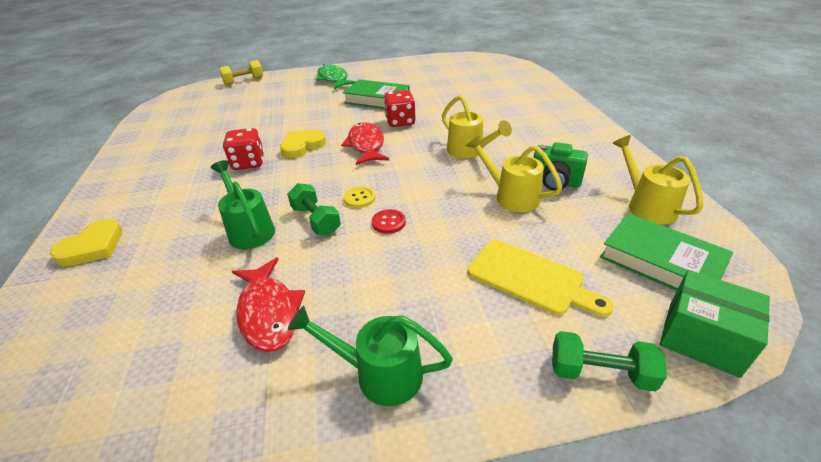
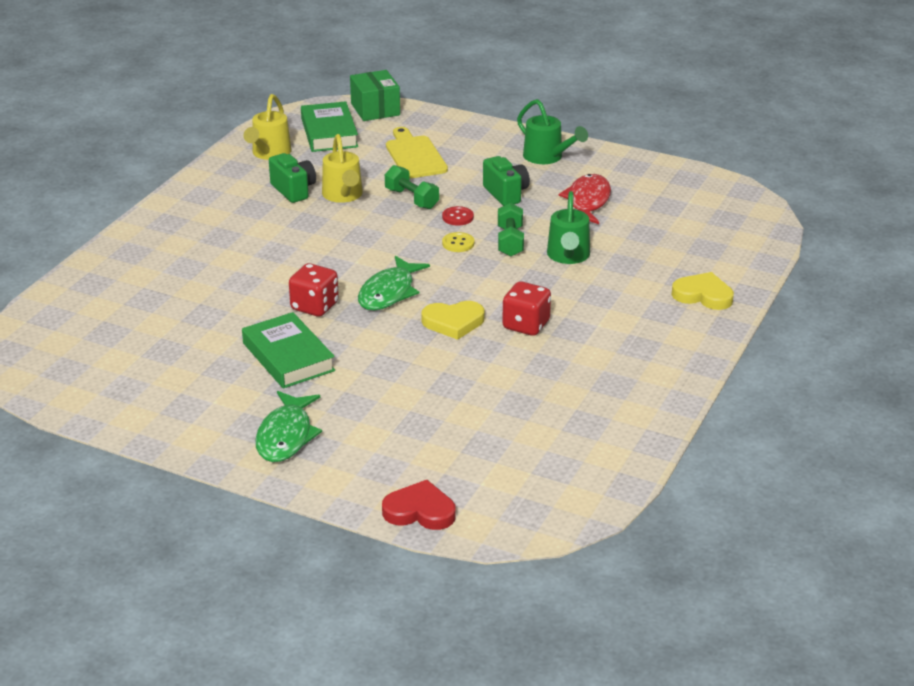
camera: 145 degrees left, 5 degrees down
yellow heart [50,219,122,267] -> yellow heart turned 45 degrees clockwise [672,272,734,310]
yellow dumbbell [220,60,263,85] -> red heart [382,480,456,530]
red fish [341,122,389,165] -> green fish [358,256,430,311]
yellow watering can [442,95,512,158] -> none
green dumbbell [552,331,667,391] -> green dumbbell moved to [385,165,439,209]
none -> green camera [483,156,530,206]

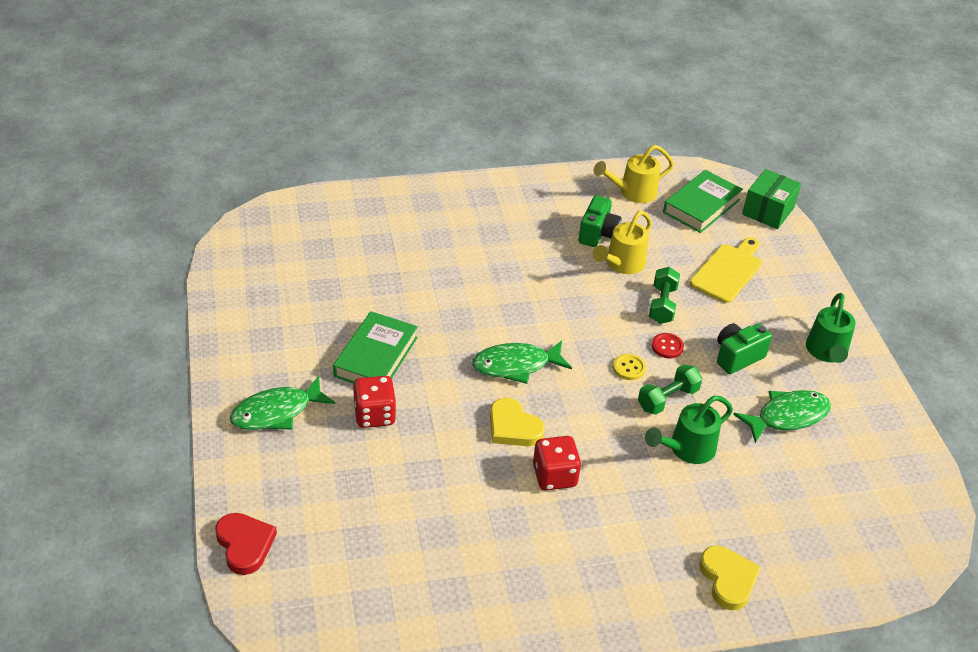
camera: 50 degrees right, 10 degrees up
red dice [289,263,339,317] -> red dice moved to [353,376,396,428]
green camera [483,156,530,206] -> green camera turned 150 degrees counterclockwise [717,323,772,374]
red fish [558,174,611,224] -> green fish [733,390,831,443]

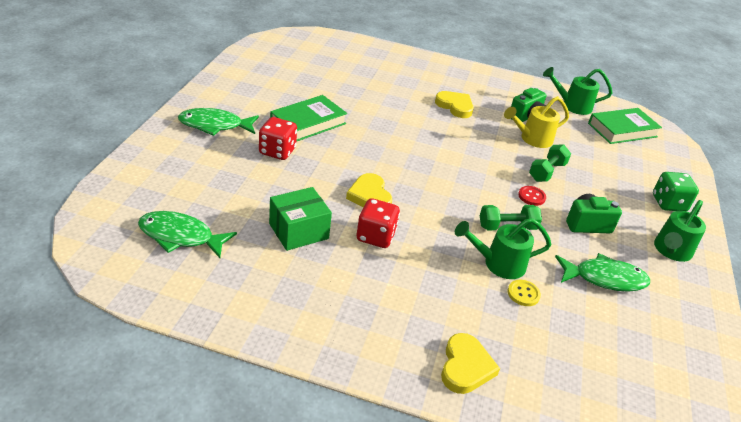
camera: 25 degrees right, 5 degrees down
red heart [215,513,277,575] -> none
green fish [472,340,572,384] -> green fish moved to [138,211,237,258]
yellow watering can [594,145,674,203] -> green watering can [543,67,612,115]
yellow button [613,354,646,380] -> yellow button moved to [508,280,541,306]
yellow cutting board [690,237,762,303] -> none
green box [742,169,801,229] -> green box moved to [269,187,332,251]
none -> yellow heart [435,91,474,118]
none -> green dice [653,172,699,211]

